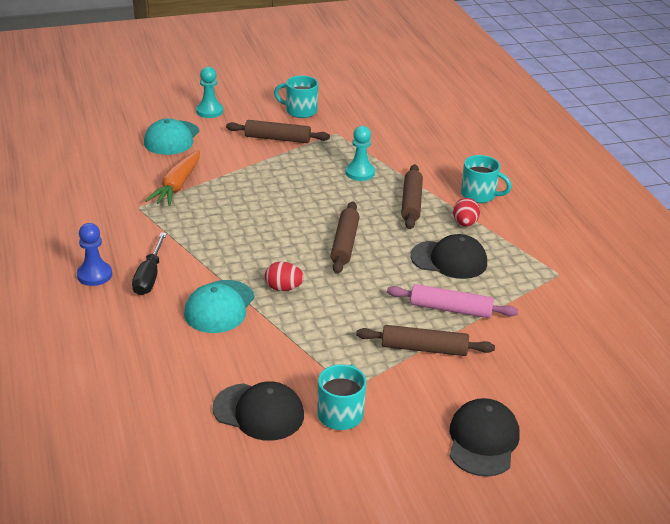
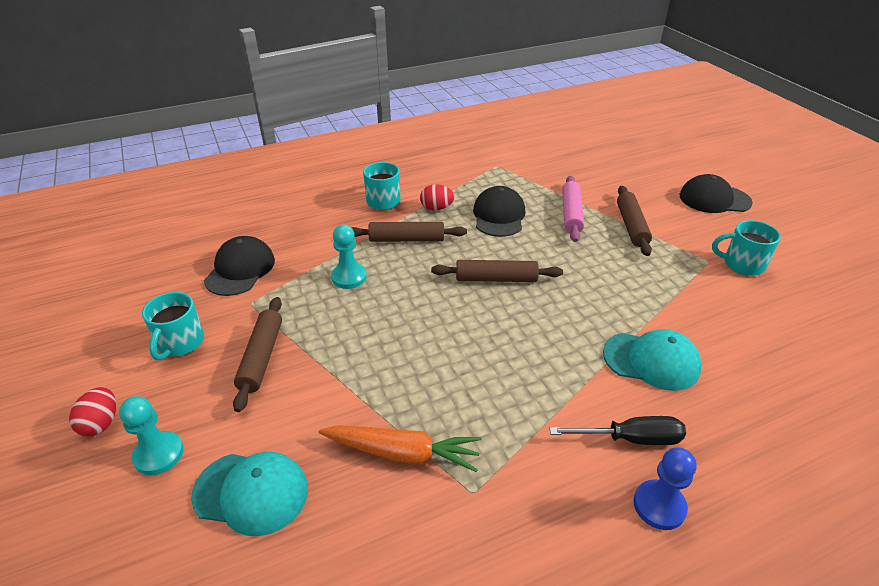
camera: 95 degrees left, 5 degrees up
black cap [213,381,304,441] -> black cap moved to [204,236,275,296]
red egg [265,262,304,291] -> red egg moved to [69,387,116,436]

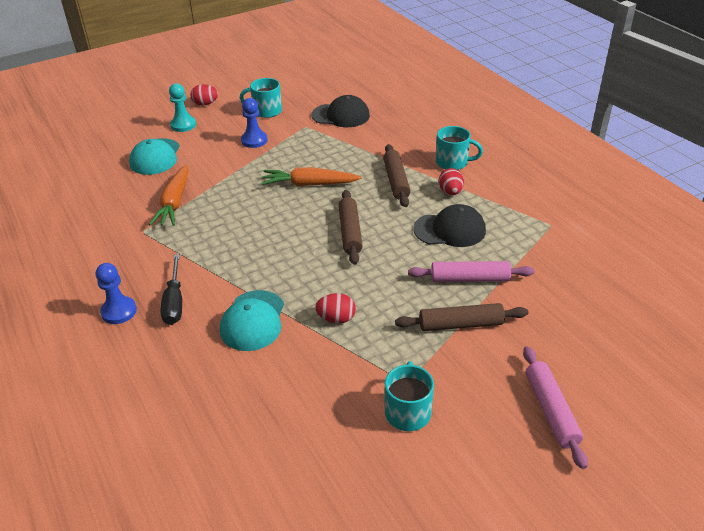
camera: 85 degrees right, 0 degrees up
brown rolling pin [233,297,282,412] -> blue pawn [241,98,268,148]
turquoise pawn [331,225,367,289] -> none
black cap [680,174,753,213] -> pink rolling pin [523,346,588,469]
none -> orange carrot [261,167,362,186]
none -> red egg [315,293,356,324]

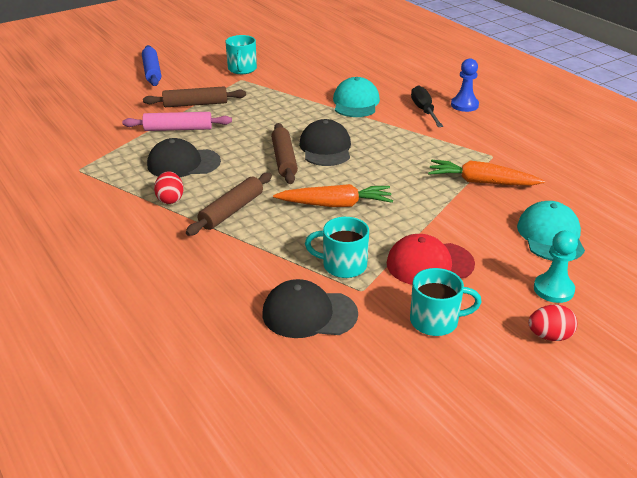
camera: 175 degrees right, 5 degrees down
orange carrot [149,165,189,226] -> orange carrot turned 75 degrees counterclockwise [428,160,545,186]
blue pawn [241,98,268,148] -> red cap [387,234,475,285]
red egg [315,293,356,324] -> none
brown rolling pin [383,144,411,207] -> brown rolling pin turned 45 degrees clockwise [186,172,272,236]
turquoise mug [436,126,483,170] -> turquoise mug moved to [305,217,369,278]
pink rolling pin [523,346,588,469] -> blue rolling pin [142,45,161,86]
none -> black cap [299,119,351,166]

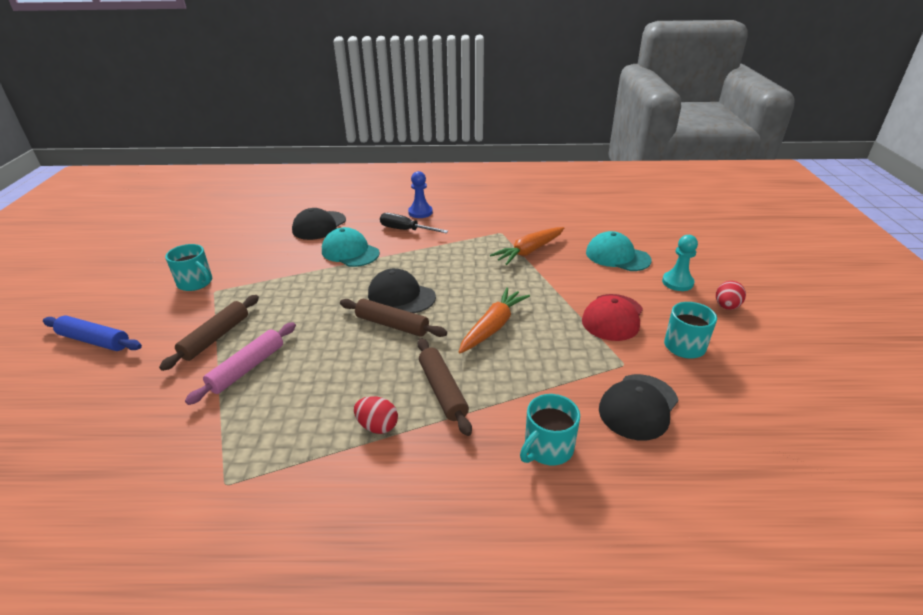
camera: 55 degrees left, 0 degrees up
black cap [147,138,221,177] -> black cap moved to [292,208,346,240]
turquoise mug [305,217,369,278] -> turquoise mug moved to [520,394,580,465]

